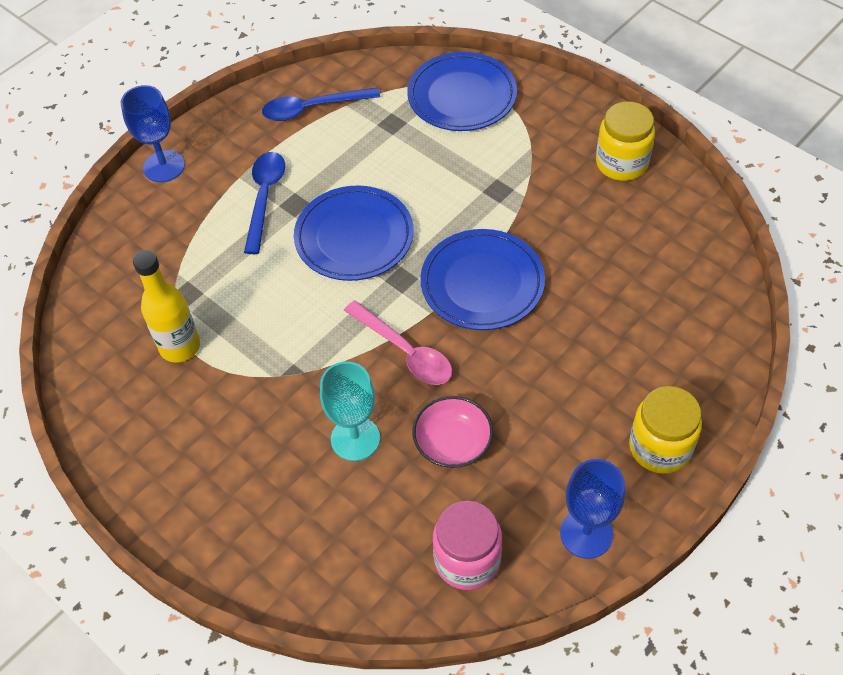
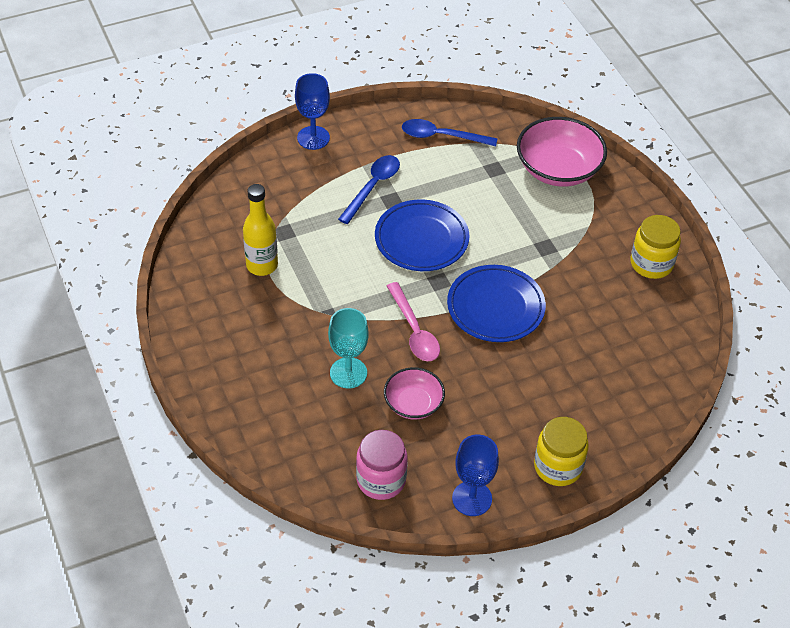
camera: 20 degrees right, 5 degrees down
blue plate [407,52,517,131] -> pink bowl [517,117,607,187]

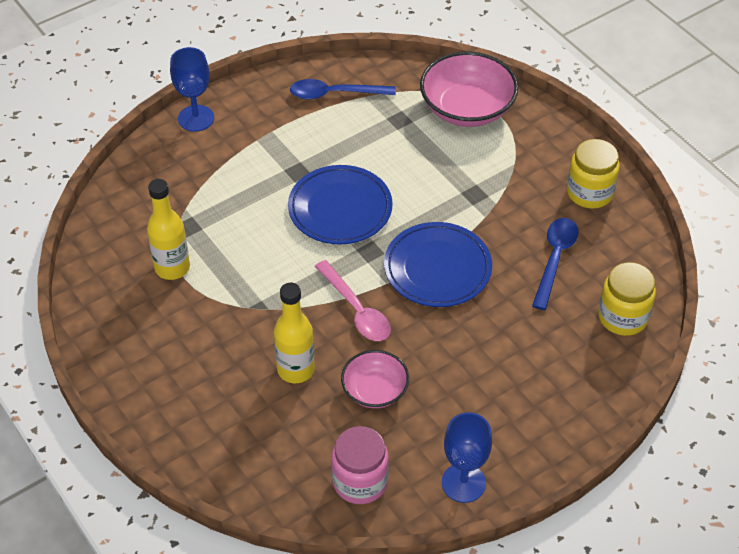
camera: 10 degrees left, 0 degrees up
turquoise goblet [328,308,369,388] -> yellow bottle [274,283,315,383]
blue spoon [338,155,400,224] -> blue spoon moved to [532,218,579,310]
yellow jar [534,417,589,486] -> yellow jar moved to [598,262,656,336]

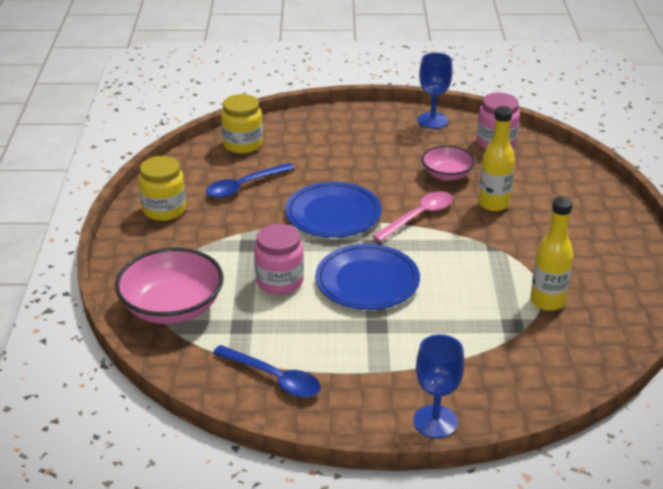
camera: 145 degrees left, 15 degrees down
pink spoon [315,260,391,341] -> pink spoon turned 45 degrees clockwise [372,191,453,242]
none -> pink jar [254,224,304,295]

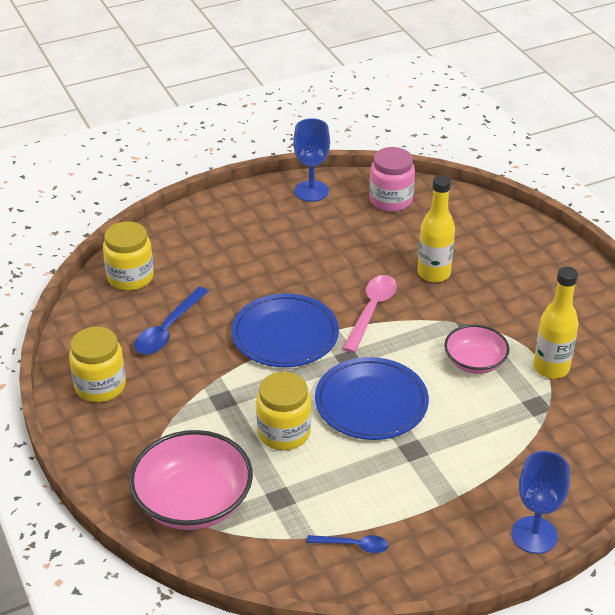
camera: 25 degrees left, 5 degrees up
blue spoon [213,345,321,397] -> blue spoon [307,535,389,553], size x0.60
pink jar [254,224,304,295] -> yellow jar [256,372,311,450]
pink bowl [422,145,475,180] -> pink bowl moved to [444,325,509,374]

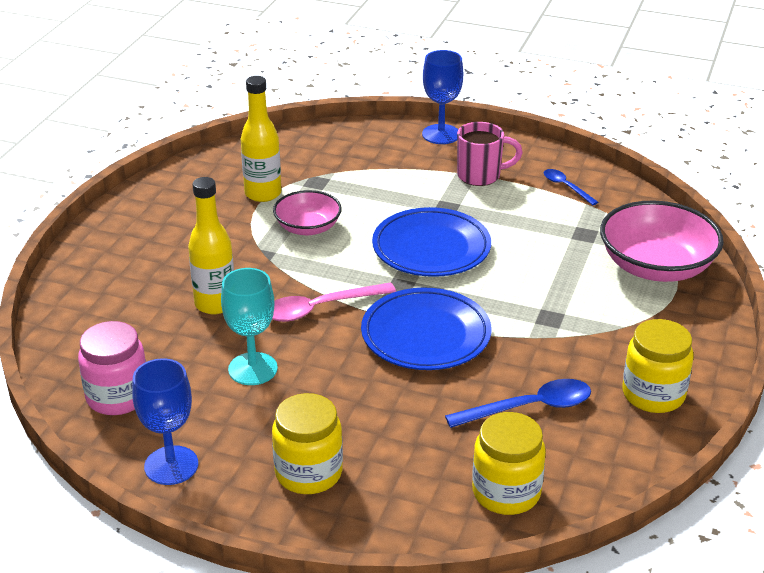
camera: 135 degrees left, 5 degrees down
yellow jar [256,372,311,450] -> yellow jar moved to [272,393,343,494]
none -> turquoise goblet [221,268,278,385]
none -> pink mug [457,122,523,186]

